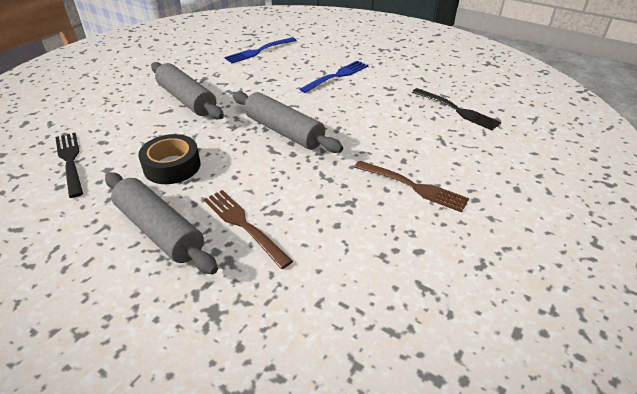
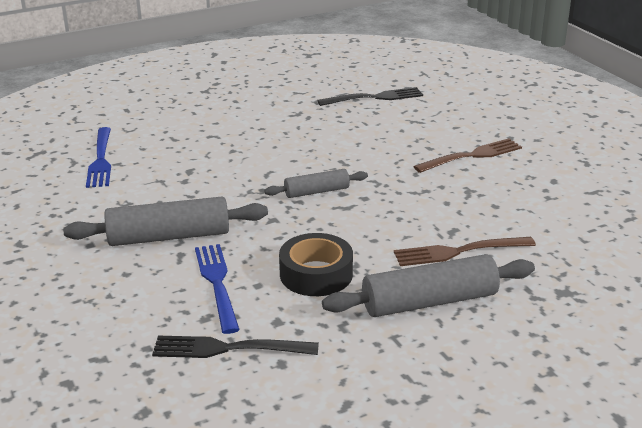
camera: 60 degrees left, 10 degrees down
grey rolling pin [233,91,343,153] -> grey rolling pin [264,169,368,198], size x0.58
blue fork [300,61,369,93] -> blue fork moved to [195,244,240,334]

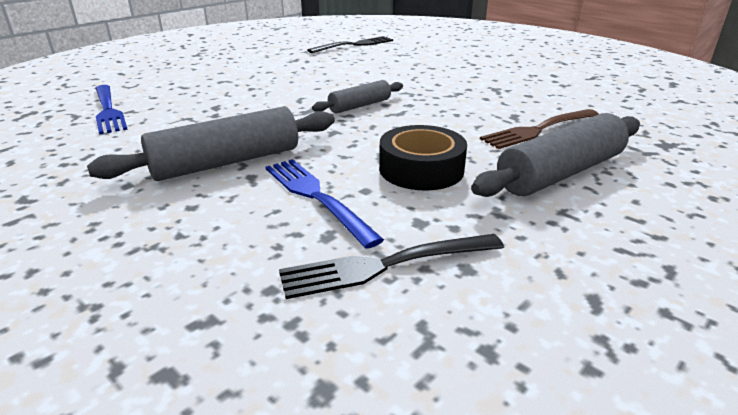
camera: 20 degrees left, 0 degrees up
brown fork [413,138,522,173] -> none

